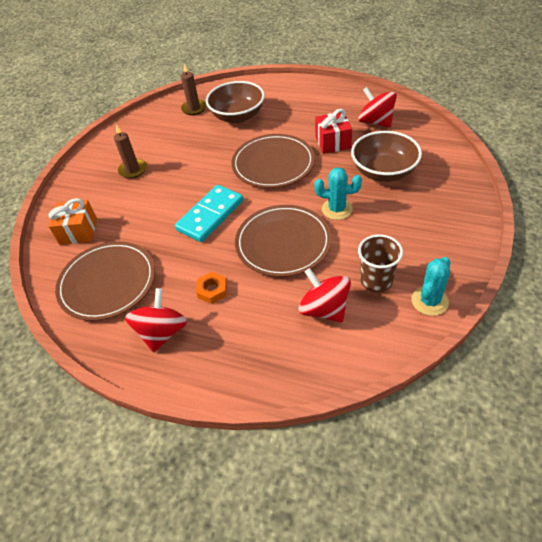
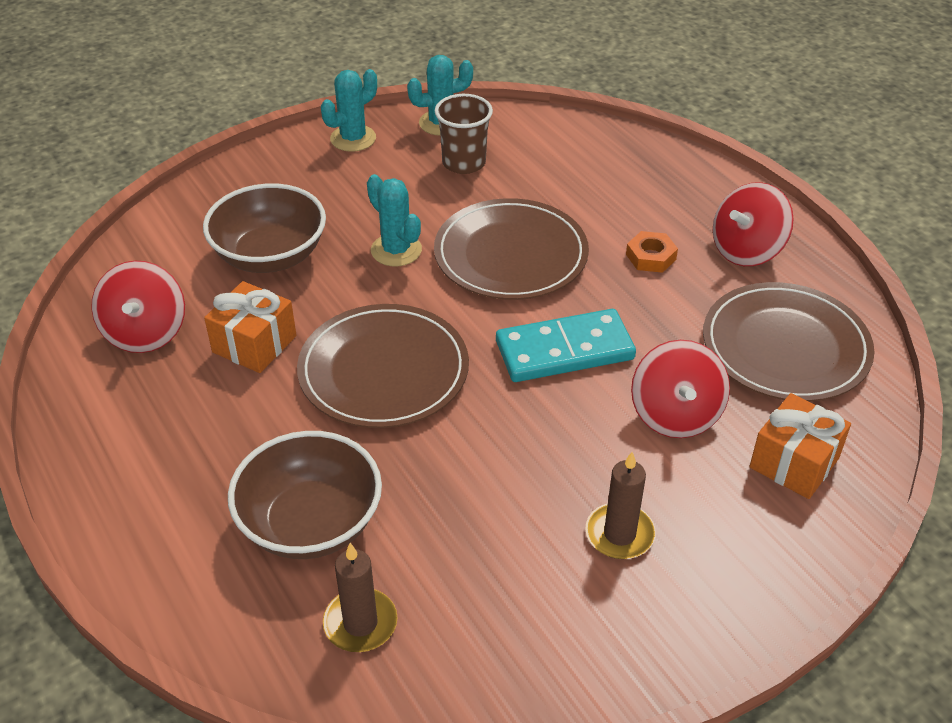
camera: 145 degrees left, 5 degrees down
red spinning top [299,268,351,322] -> red spinning top moved to [631,340,730,438]
red gift [315,109,352,154] -> orange gift [204,281,296,373]
none -> turquoise cactus [321,69,377,152]

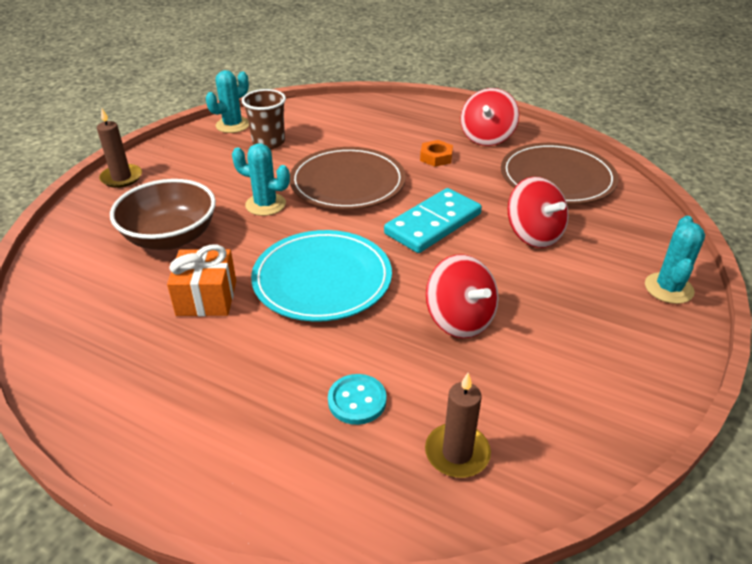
camera: 30 degrees left, 5 degrees down
red spinning top [91,261,185,353] -> red spinning top moved to [426,254,499,338]
brown bowl [228,431,382,559] -> turquoise button [328,374,387,425]
brown plate [297,304,469,428] -> turquoise plate [251,230,392,322]
turquoise cactus [321,69,377,152] -> turquoise cactus moved to [645,216,705,304]
brown candle [585,452,656,559] -> brown candle moved to [97,108,142,188]
orange gift [749,393,851,499] -> none

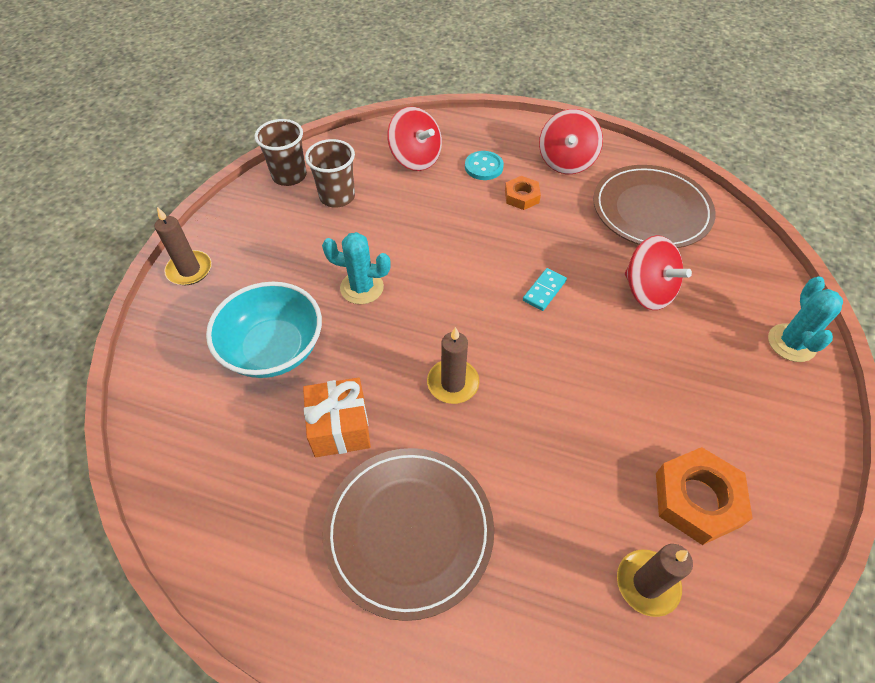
camera: 10 degrees left, 15 degrees up
brown bowl [110,179,216,250] -> turquoise bowl [206,282,322,378]
turquoise cactus [206,70,249,133] -> brown cup [255,119,307,186]
turquoise plate [251,230,392,322] -> brown candle [427,327,480,404]
brown plate [290,147,406,210] -> brown plate moved to [323,448,494,621]
turquoise button [328,374,387,425] -> turquoise button moved to [465,151,504,180]
turquoise domino [384,188,482,253] -> turquoise domino [523,268,567,311], size x0.48
red spinning top [426,254,499,338] -> red spinning top moved to [387,107,442,171]
none -> orange nut [656,447,753,545]

